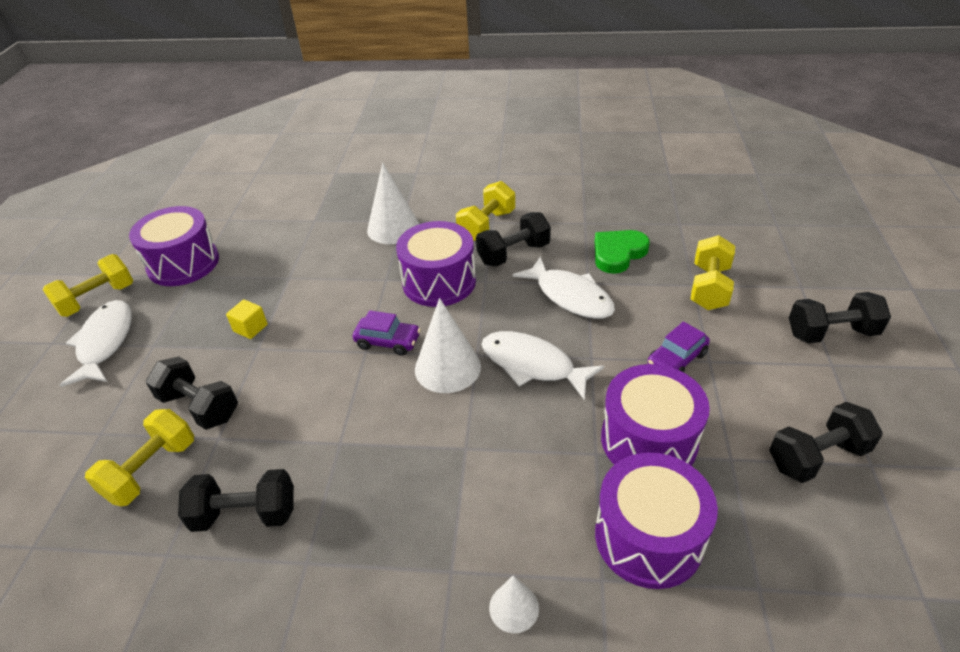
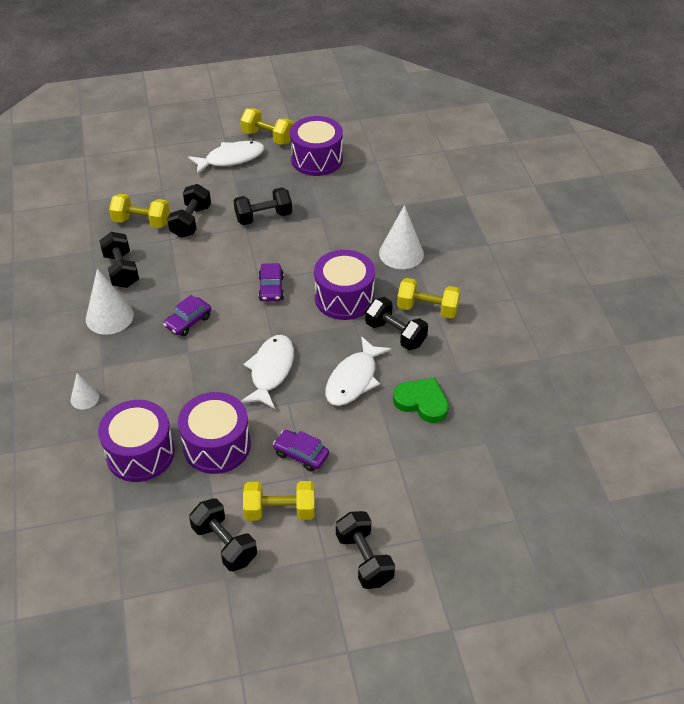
camera: 70 degrees right, 5 degrees up
yellow cube [226,299,268,339] -> black dumbbell [234,187,292,225]
white cone [415,298,481,393] -> white cone moved to [86,269,134,335]
yellow dumbbell [691,235,735,310] -> yellow dumbbell moved to [243,481,315,521]
none -> purple car [163,295,211,336]

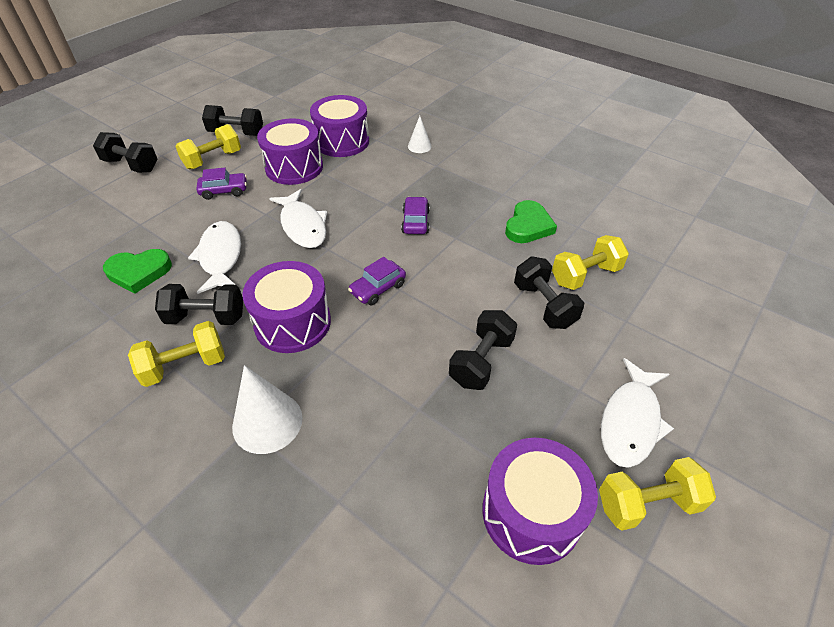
camera: 140 degrees right, 0 degrees up
white cone [86,269,134,335] -> none
black dumbbell [99,232,139,288] -> green heart [505,200,557,243]
purple car [258,263,284,301] -> purple car turned 90 degrees counterclockwise [348,257,406,305]

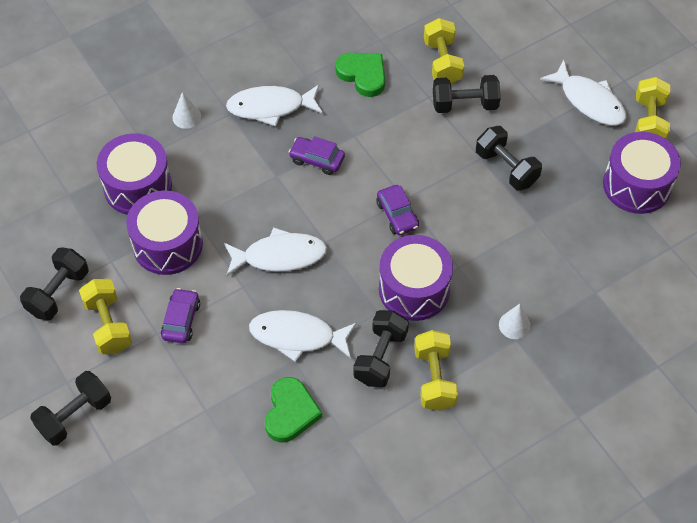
camera: 70 degrees left, 10 degrees up
white cone [232,365,303,454] -> white cone [499,304,531,339], size x0.55
none -> white fish [226,85,323,126]

